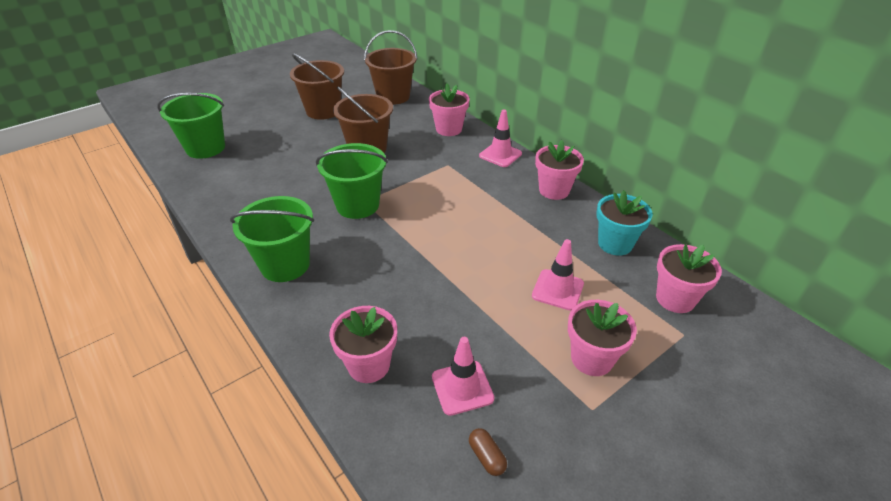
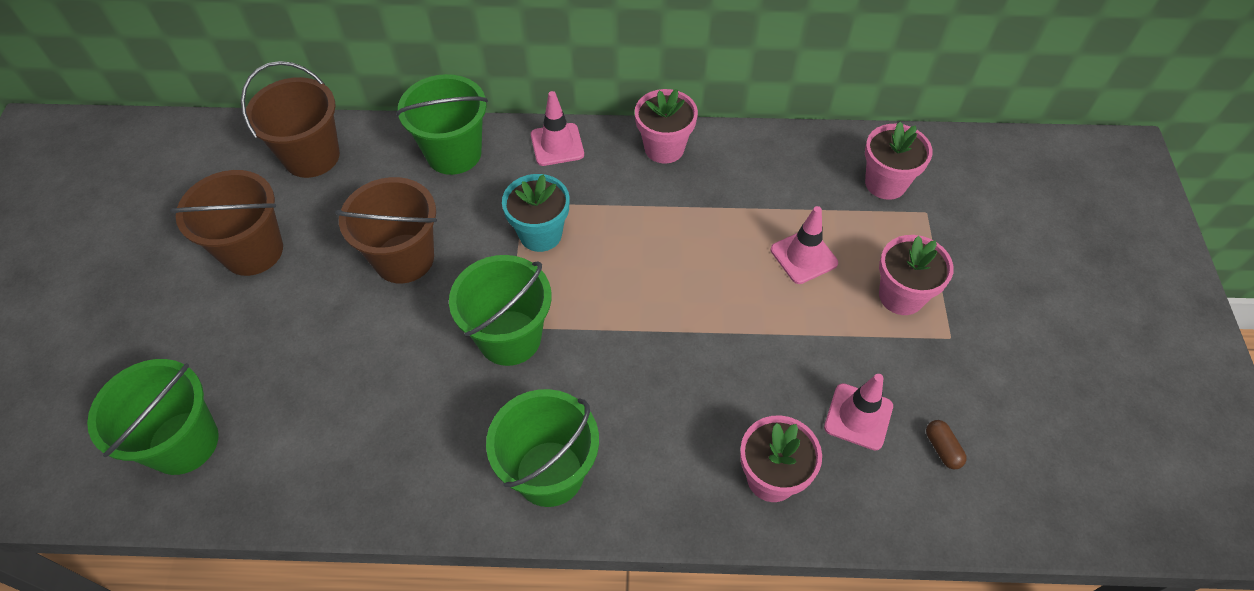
camera: 50 degrees left, 15 degrees up
pink flower pot [429,83,469,136] -> green bucket [396,74,488,175]
brown capsule [469,428,507,476] -> brown capsule turned 60 degrees clockwise [926,420,967,469]
turquoise flower pot [596,190,653,256] -> turquoise flower pot moved to [502,174,570,252]

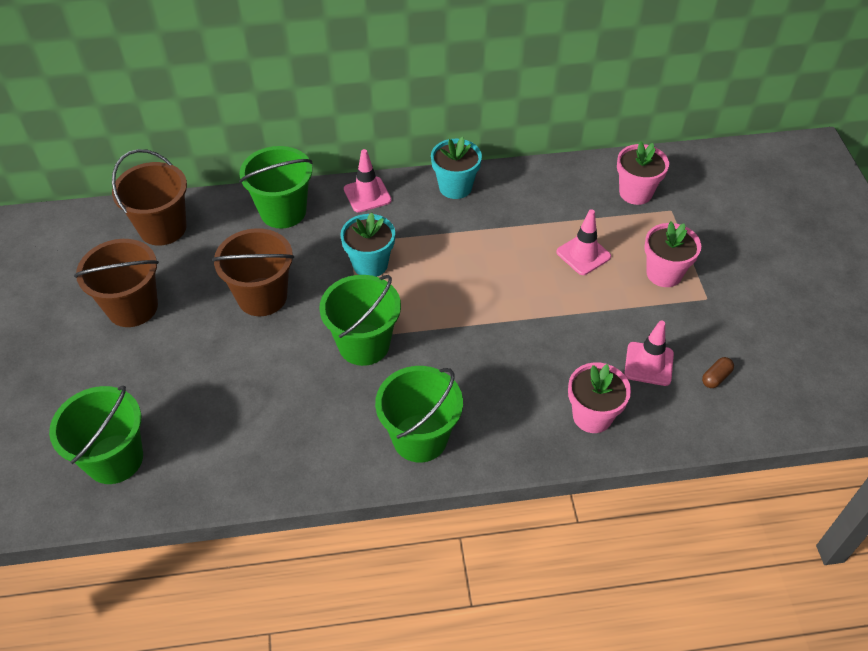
camera: 10 degrees left, 5 degrees down
pink flower pot [635,89,698,164] -> turquoise flower pot [431,137,482,199]
brown capsule [926,420,967,469] -> brown capsule turned 75 degrees clockwise [702,357,734,388]

